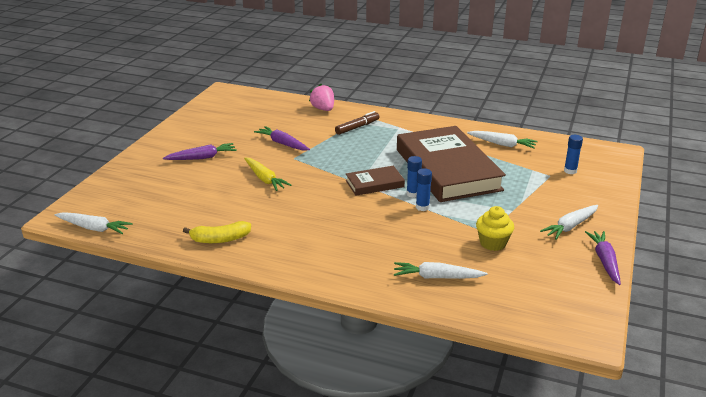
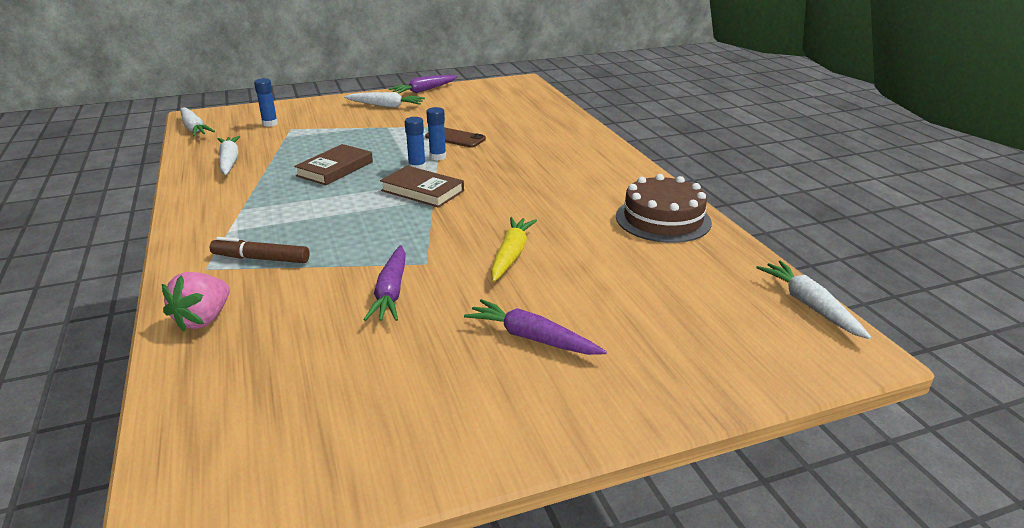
camera: 130 degrees left, 0 degrees up
yellow banana [183,221,251,243] -> brown cake [616,174,712,243]
white carrot [394,262,488,279] -> white carrot moved to [180,107,215,136]
brown book [397,126,506,202] -> brown book [294,144,373,185], size x0.45
yellow cupcake [476,206,514,251] -> none
none -> brown phone [425,127,486,148]

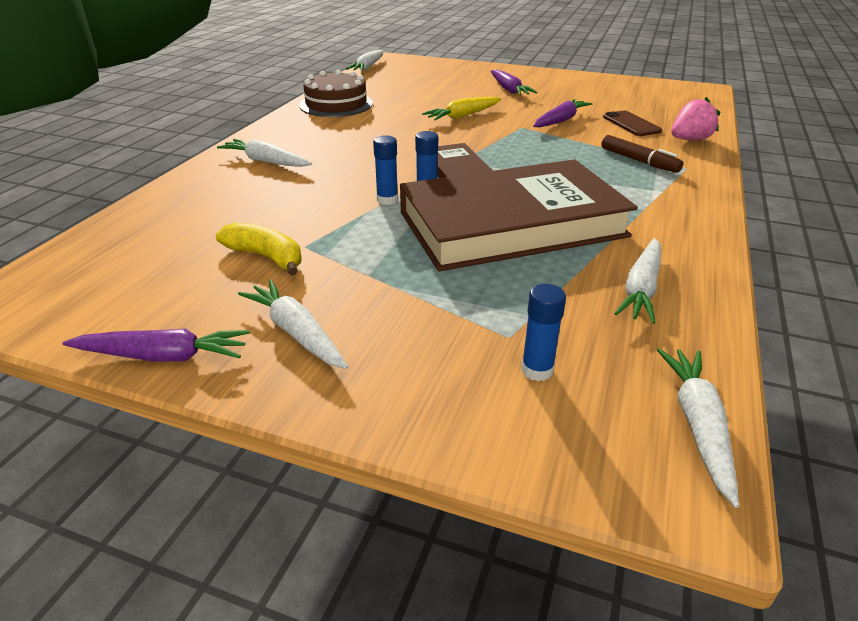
camera: 140 degrees left, 5 degrees up
brown book [294,144,373,185] -> brown book [400,159,638,271], size x2.22
brown phone [425,127,486,148] -> brown phone moved to [603,111,662,136]
none -> yellow banana [216,222,302,275]
none -> white carrot [217,139,312,167]

